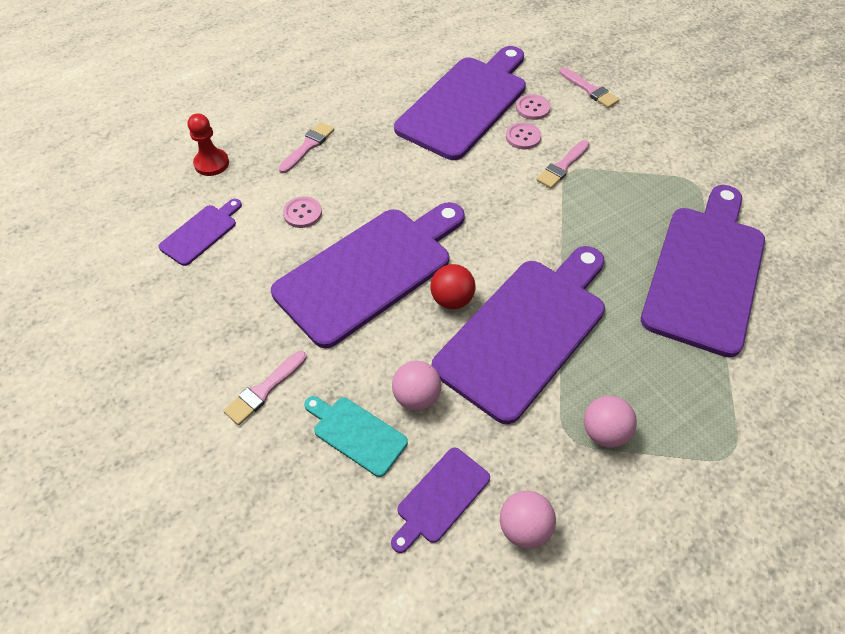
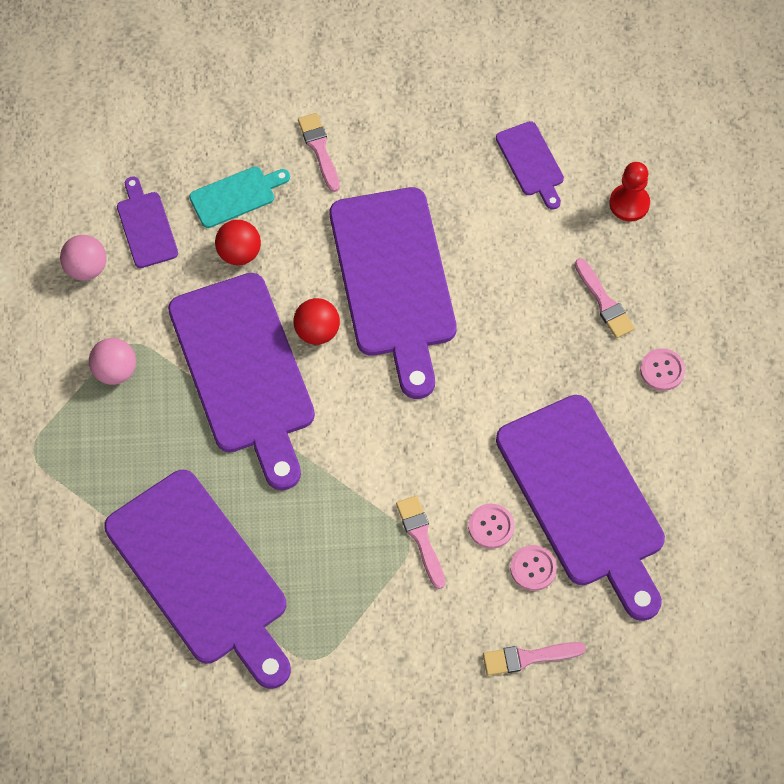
camera: 120 degrees right, 10 degrees up
pink button [283,196,322,228] -> pink button moved to [640,348,685,391]
pink ball [392,361,441,411] -> red ball [215,220,261,265]

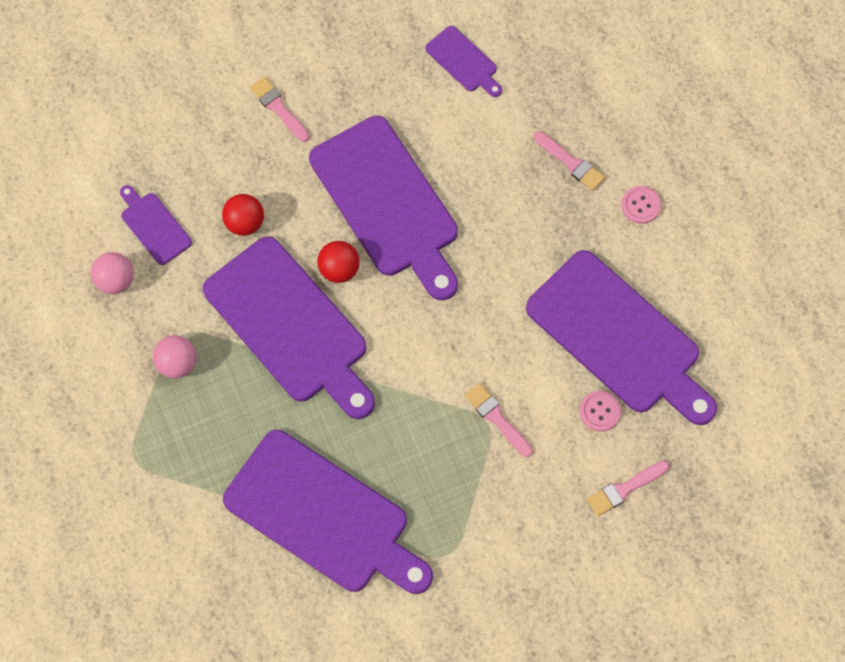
camera: 20 degrees left, 5 degrees up
turquoise cutting board [189,166,290,228] -> none
pink button [468,503,514,549] -> none
red pawn [609,162,650,221] -> none

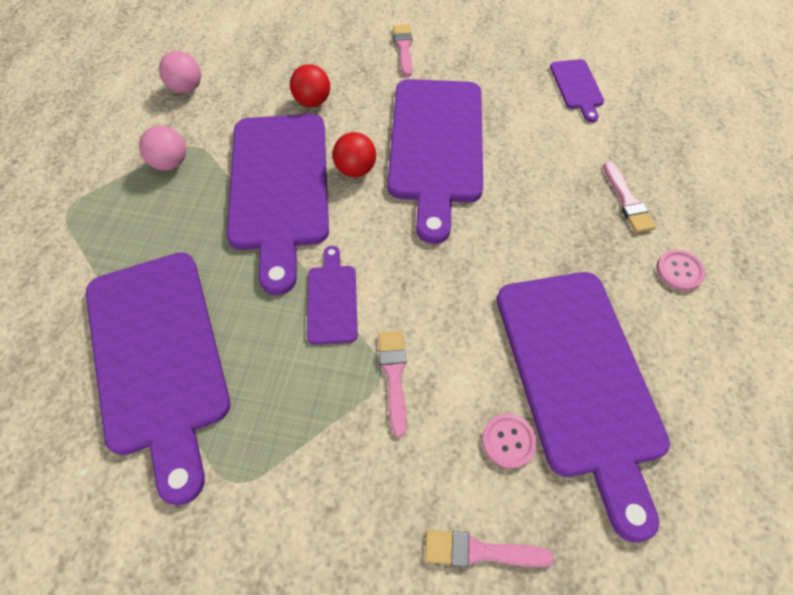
camera: 35 degrees right, 10 degrees down
purple cutting board [120,185,192,265] -> purple cutting board moved to [307,246,358,345]

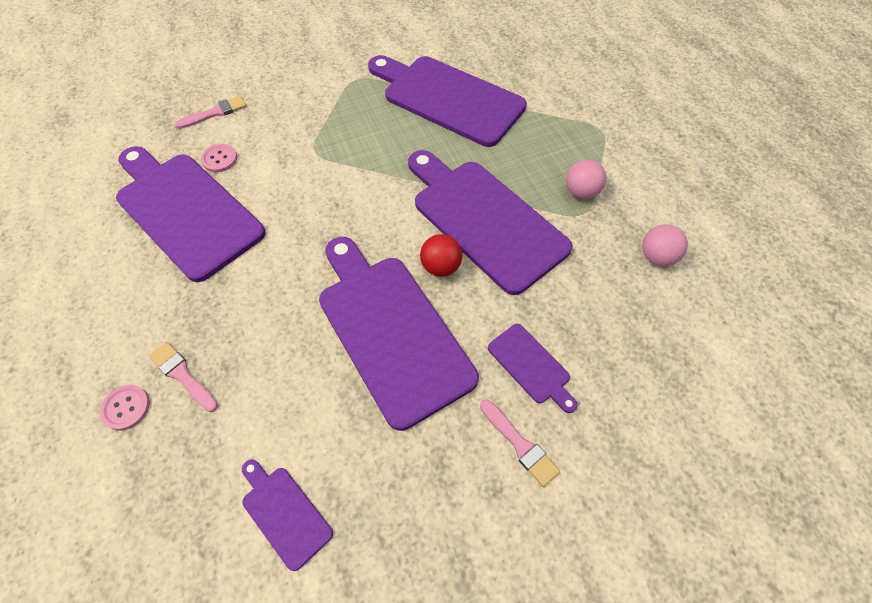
camera: 145 degrees right, 0 degrees up
red ball [290,64,330,107] -> none
purple cutting board [307,246,358,345] -> purple cutting board moved to [488,324,577,413]
pink brush [378,331,407,437] -> none
pink button [656,250,706,291] -> pink button moved to [100,385,150,430]

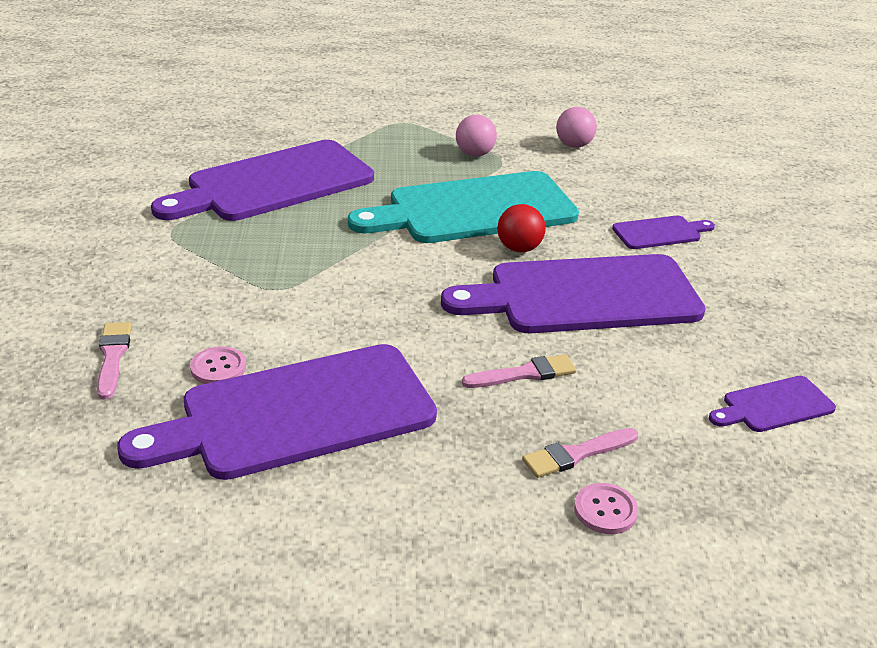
camera: 70 degrees left, 25 degrees down
purple cutting board [408,150,572,295] -> turquoise cutting board [348,171,579,243]
pink brush [480,400,560,487] -> pink brush moved to [462,354,576,388]

